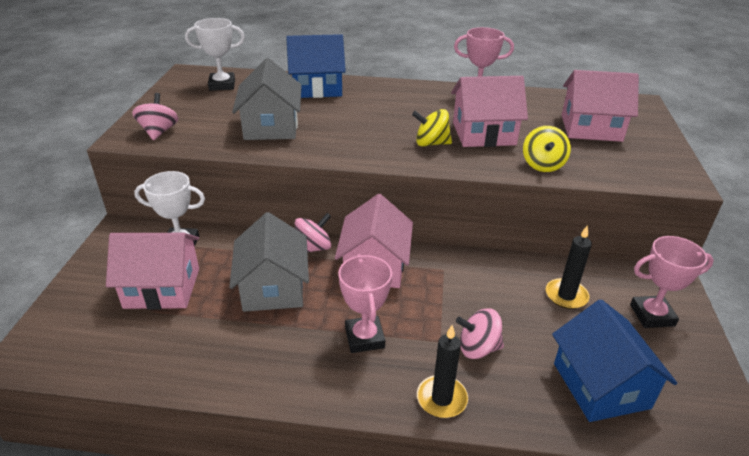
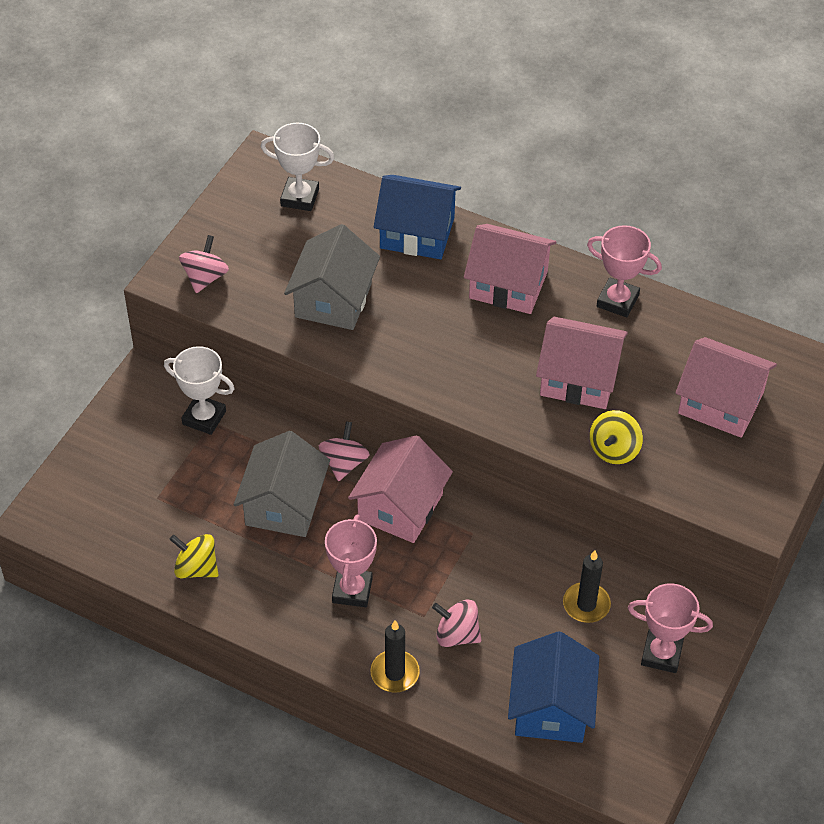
camera: 20 degrees right, 15 degrees up
pink house [106,233,199,310] -> pink house moved to [464,224,557,314]
pink spinning top [295,213,331,253] -> pink spinning top turned 60 degrees counterclockwise [319,421,370,481]
yellow spinning top [412,109,452,147] -> yellow spinning top moved to [169,534,219,578]

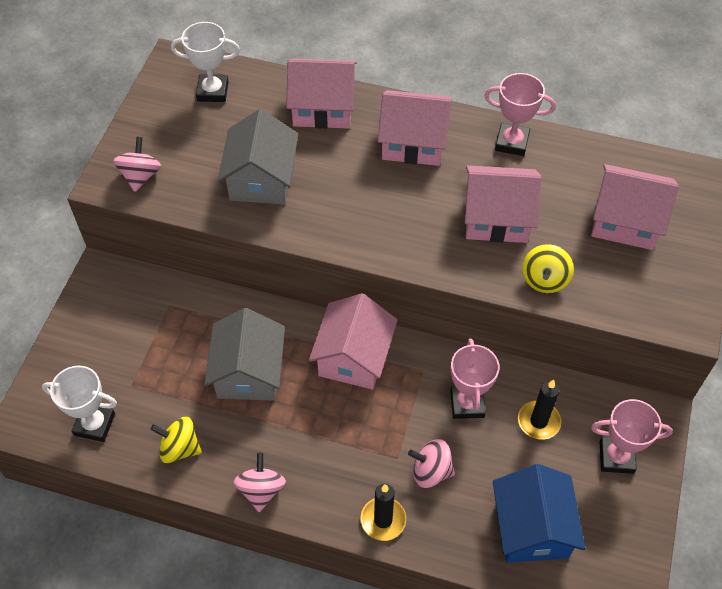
camera: 10 degrees left, 5 degrees up
white trophy [164,346,234,435] -> white trophy moved to [42,366,117,442]
pink spinning top [319,421,370,481] -> pink spinning top moved to [233,452,286,512]
pink trophy [325,515,377,607] -> pink trophy moved to [450,339,499,419]
blue house [374,175,461,259] -> pink house [286,59,357,129]

